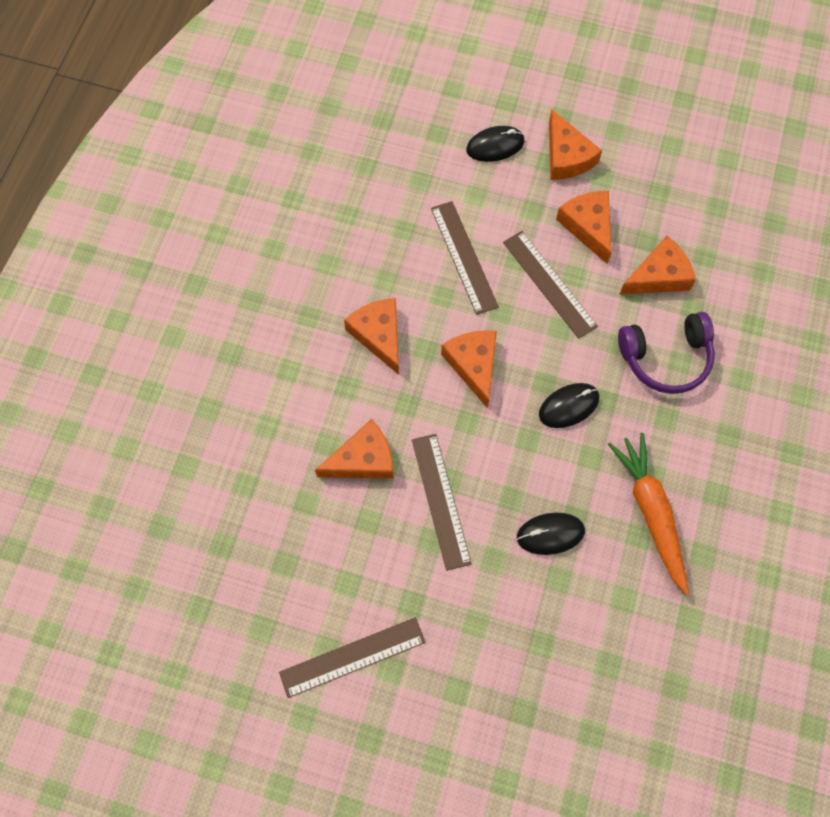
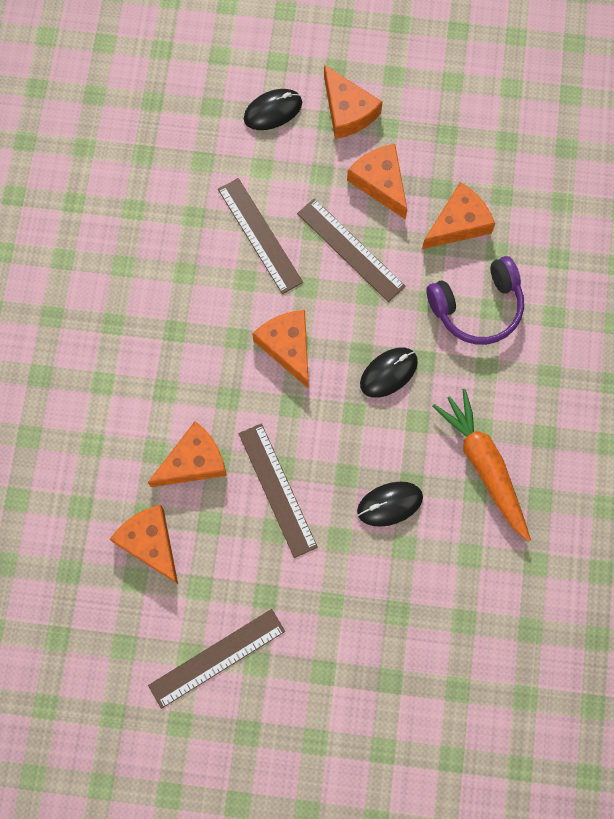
camera: 10 degrees left, 5 degrees up
orange cheese [344,298,399,375] -> orange cheese moved to [110,504,178,584]

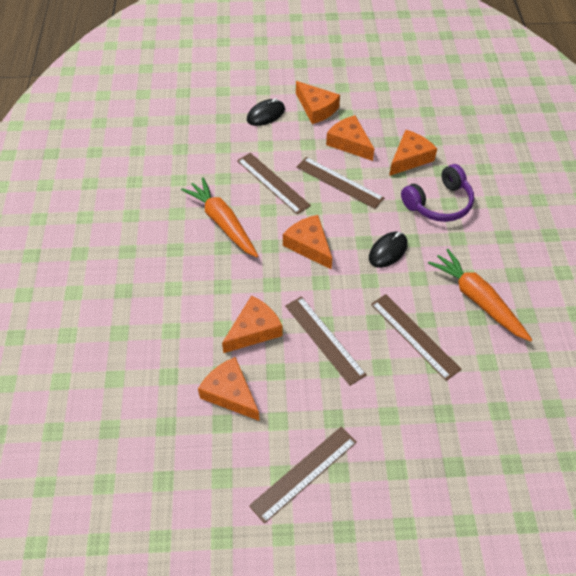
camera: 10 degrees left, 20 degrees down
black mouse [357,482,423,527] -> brown ruler [371,294,462,381]
none -> orange carrot [181,177,258,257]

